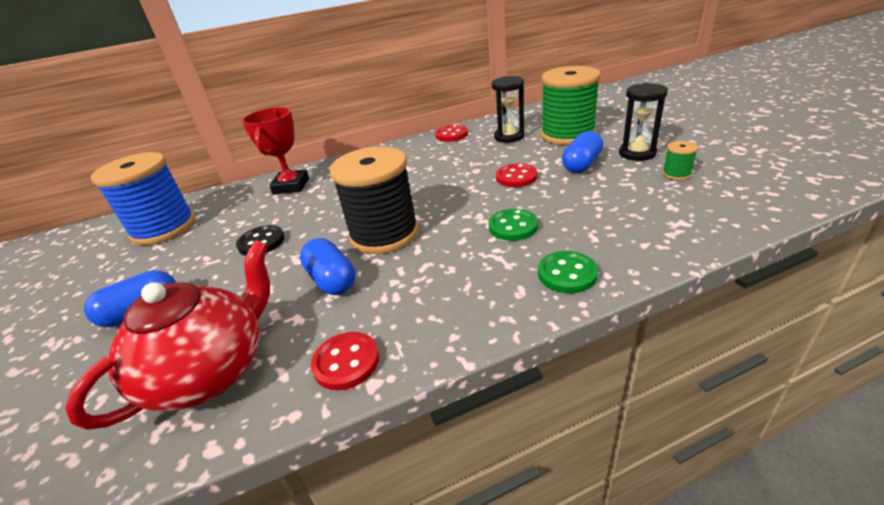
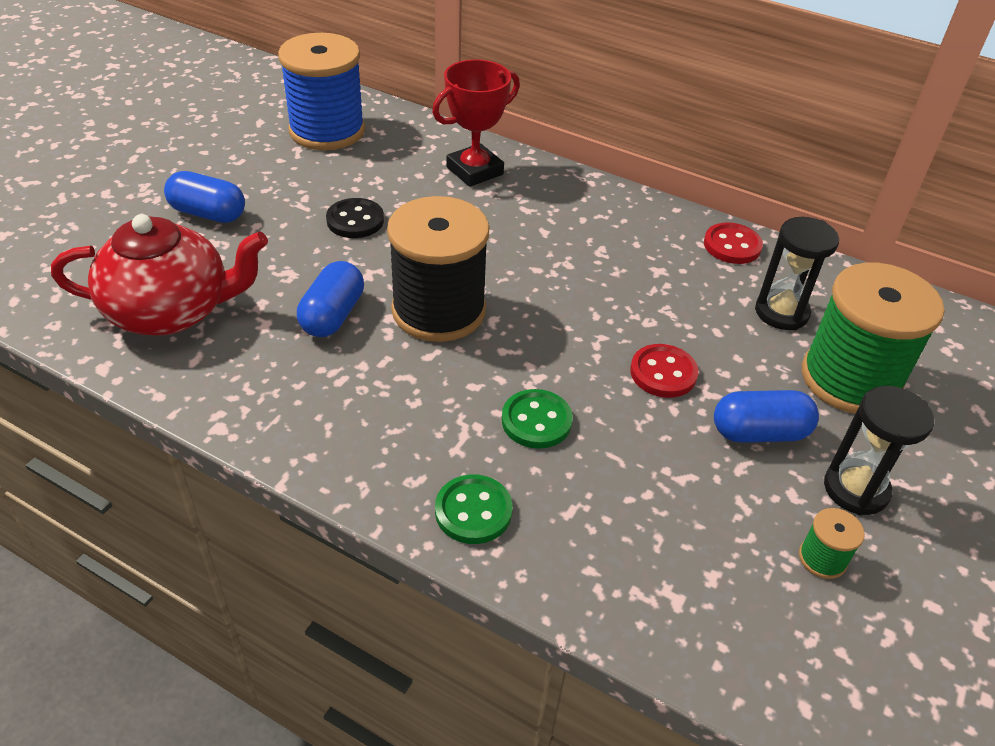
camera: 45 degrees right, 10 degrees up
red button [311,332,379,390] -> none

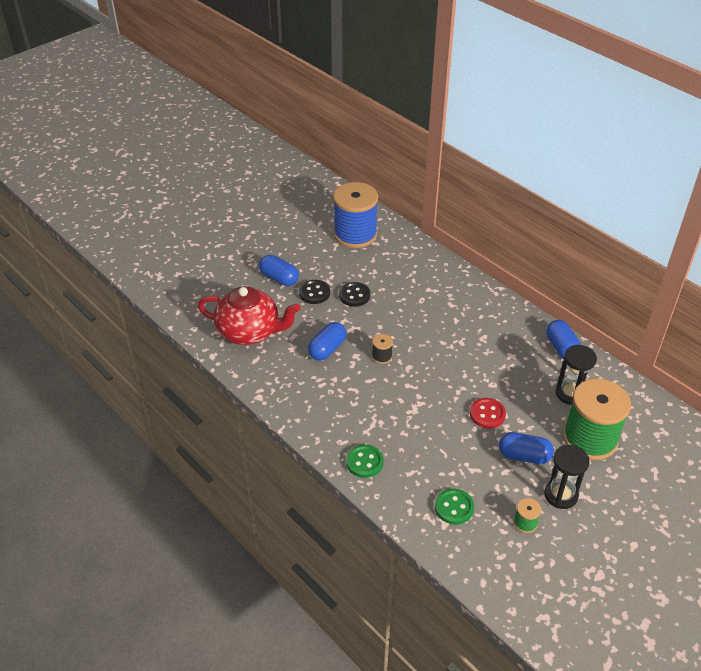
camera: 20 degrees right, 0 degrees up
black spool [387,196,489,342] -> black spool [372,334,393,364], size x0.41
red trophy [432,59,520,187] -> none
green button [502,389,573,449] -> green button moved to [435,489,474,525]
red button [704,223,763,264] -> blue capsule [546,320,581,359]
none -> black button [299,280,330,304]

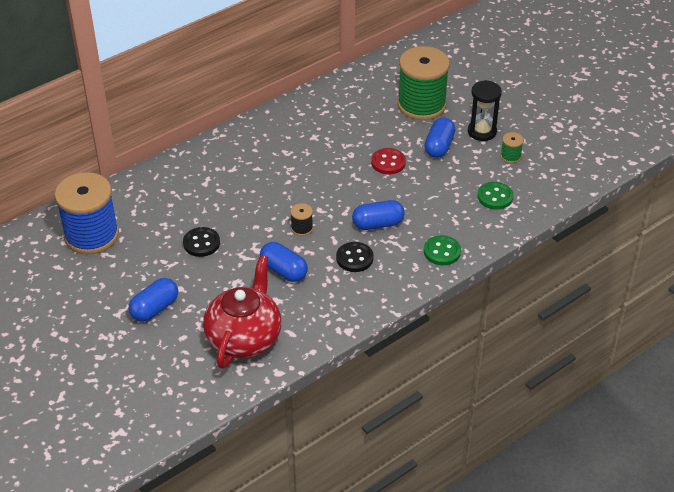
camera: 85 degrees left, 0 degrees up
black button [299,280,330,304] -> black button moved to [336,242,374,272]
blue capsule [546,320,581,359] -> blue capsule moved to [352,200,405,230]
black hourglass [556,345,597,405] -> none

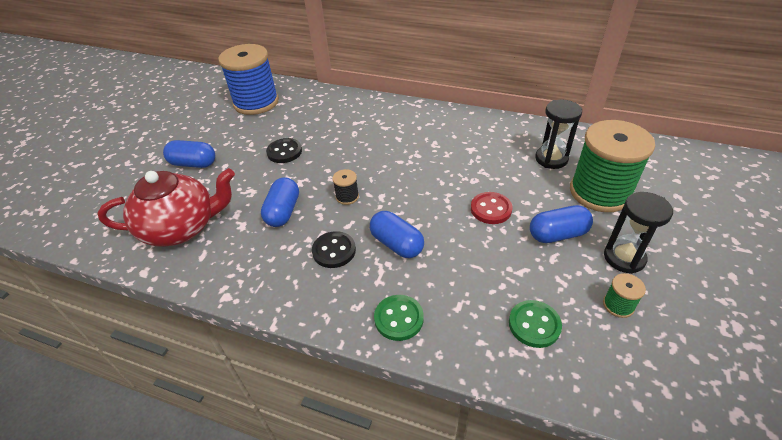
camera: 60 degrees right, 0 degrees up
none -> black hourglass [535,99,582,169]

